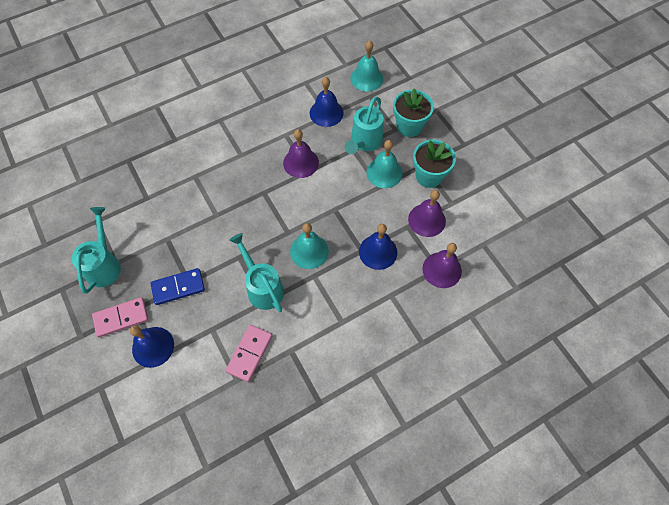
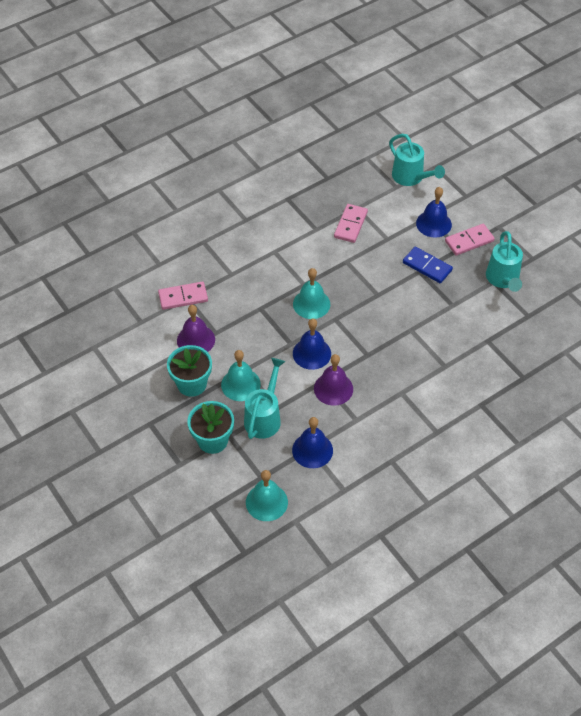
camera: 175 degrees right, 10 degrees down
blue domino [150,268,205,305] -> blue domino turned 60 degrees clockwise [403,247,453,283]
turquoise watering can [229,233,284,312] -> turquoise watering can moved to [389,134,445,186]
blue bell [359,224,397,270] -> blue bell moved to [293,318,331,370]
purple bell [422,243,462,288] -> pink domino [158,282,208,310]

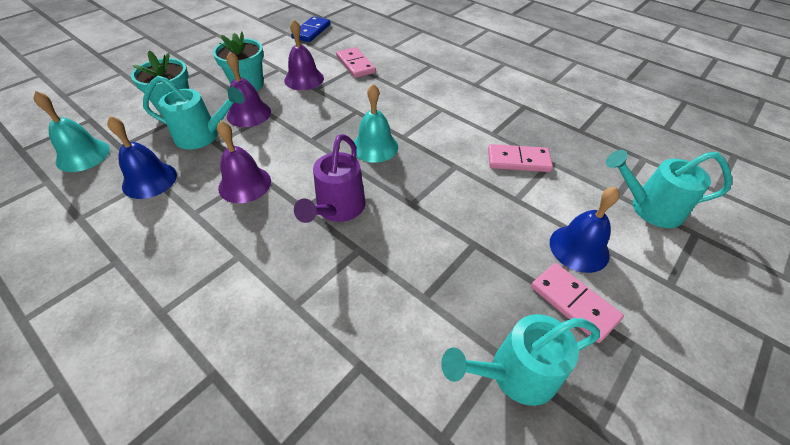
camera: 75 degrees right, 5 degrees down
turquoise bell [221,350,261,401] -> purple bell [227,52,271,127]
blue bell [293,318,331,370] -> none
turquoise watering can [389,134,445,186] -> turquoise watering can turned 60 degrees clockwise [606,150,732,228]
blue domino [403,247,453,283] -> blue domino moved to [291,16,330,42]
none -> purple watering can [294,134,365,223]

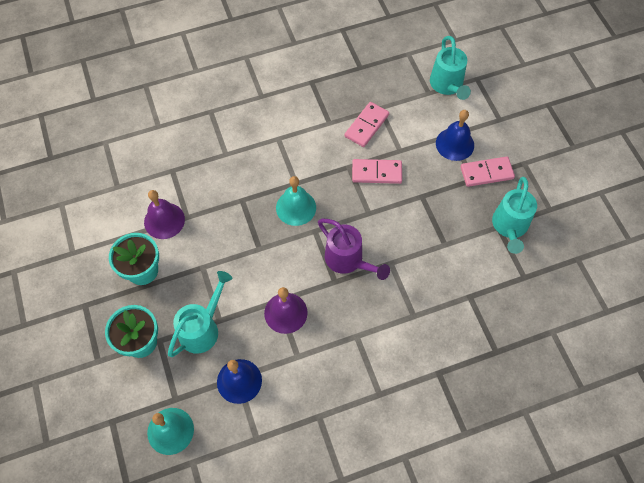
camera: 60 degrees left, 15 degrees up
purple bell [227,52,271,127] -> none
blue domino [291,16,330,42] -> none
pink domino [336,47,376,78] -> pink domino moved to [352,159,402,184]
turquoise watering can [606,150,732,228] -> turquoise watering can turned 45 degrees counterclockwise [430,36,471,100]

